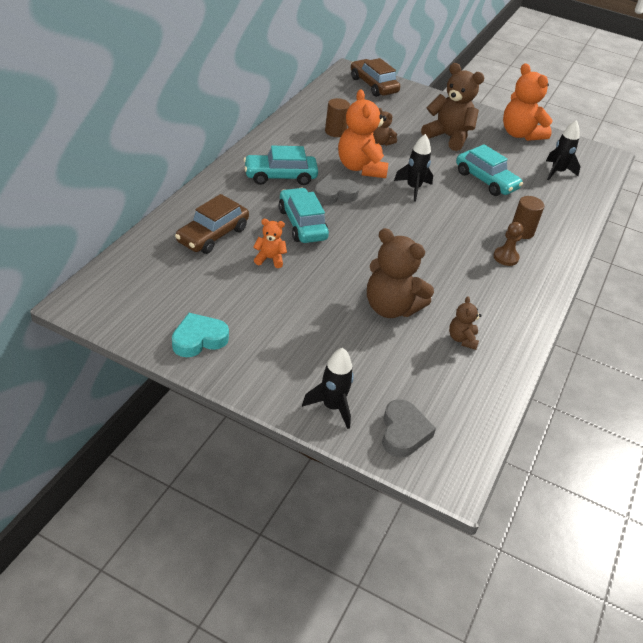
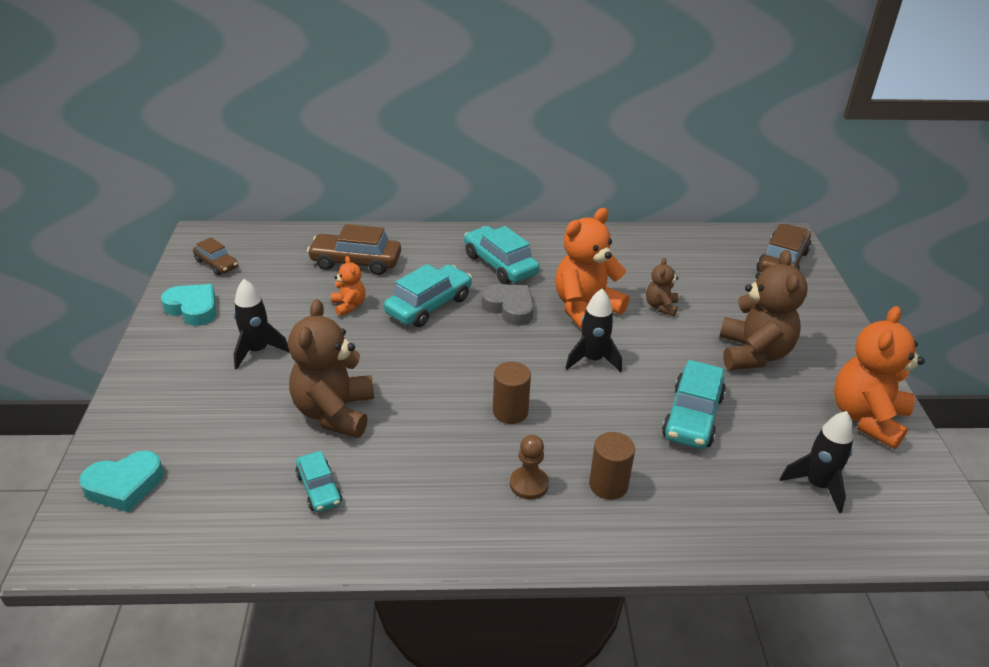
camera: 65 degrees right, 5 degrees down
black rocket [302,348,354,429] -> black rocket moved to [234,279,290,369]
brown cylinder [325,98,350,137] -> brown cylinder moved to [493,362,531,424]
grey heart [382,399,436,457] -> turquoise heart [79,451,164,512]
brown teddy bear [449,296,482,350] -> turquoise car [295,451,342,513]
none -> brown car [193,237,238,275]

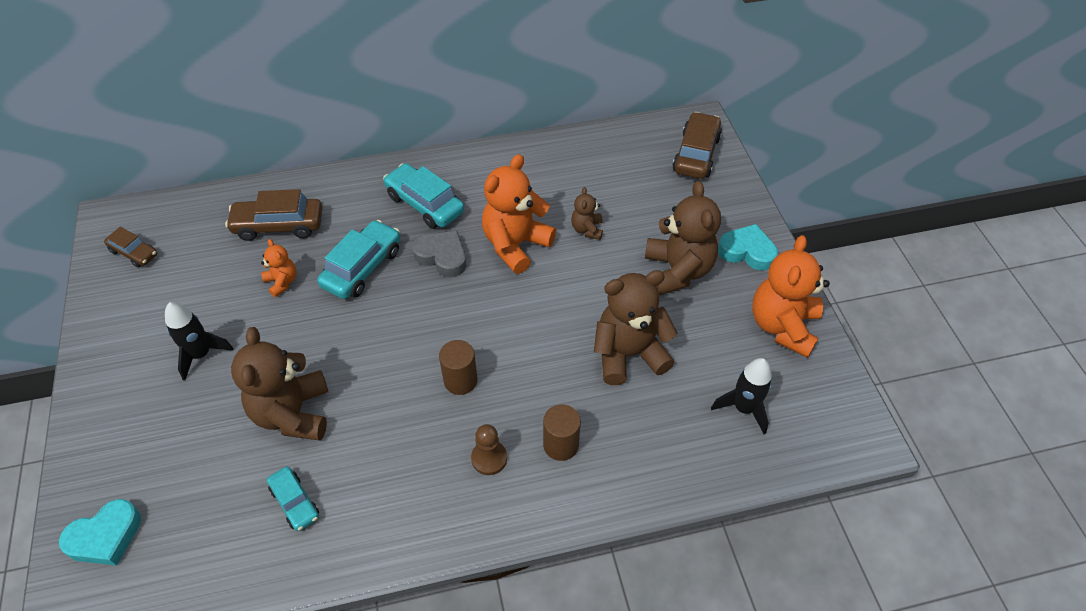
camera: 10 degrees left, 15 degrees up
turquoise heart [161,284,216,326] -> turquoise heart moved to [718,224,778,271]
black rocket [566,289,622,372] -> none
turquoise car [662,360,726,449] -> brown teddy bear [594,270,678,385]

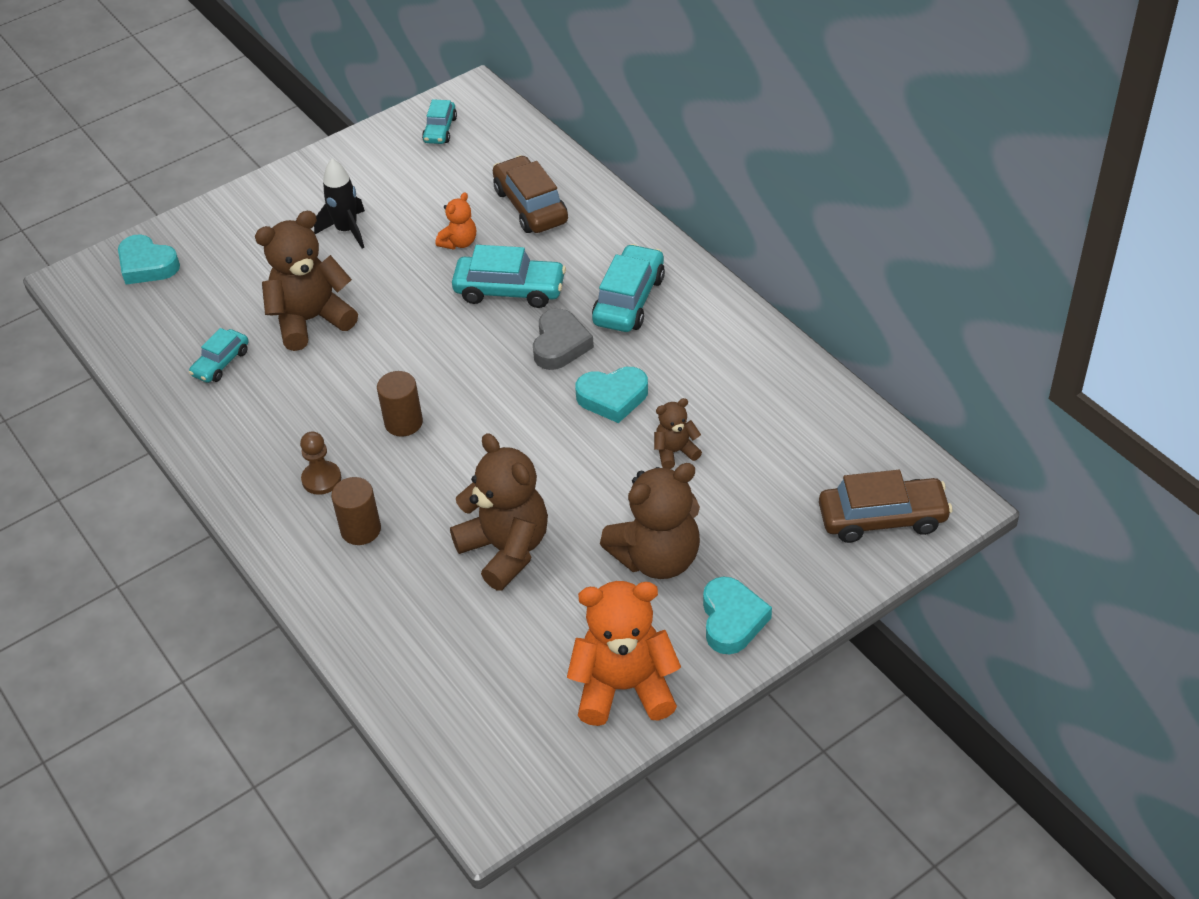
camera: 70 degrees right, 5 degrees down
brown car [104,227,157,268] -> turquoise car [422,99,457,144]
orange teddy bear [482,154,556,274] -> turquoise heart [575,367,648,423]
black rocket [711,358,772,434] -> none

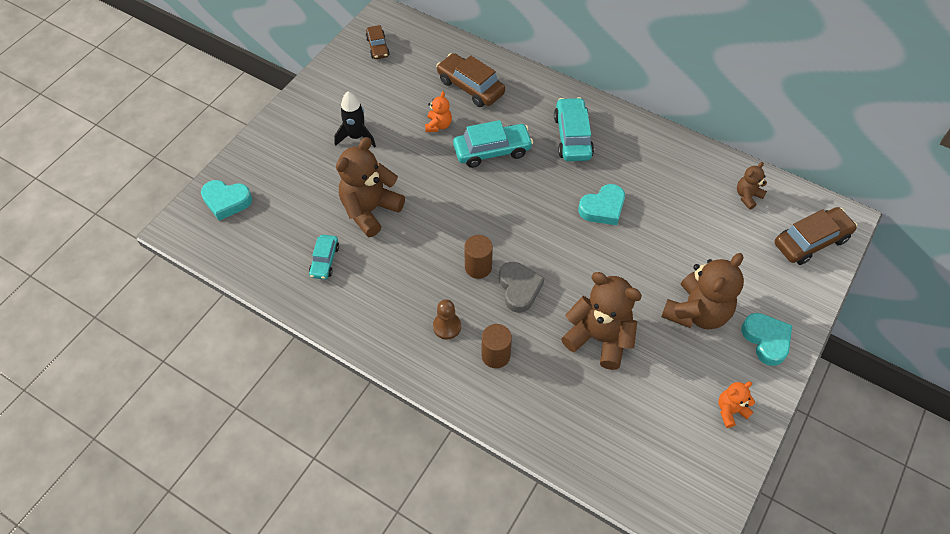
camera: 25 degrees left, 10 degrees up
turquoise car [422,99,457,144] -> brown car [366,25,390,59]
grey heart [533,309,594,370] -> grey heart moved to [499,262,544,313]
orange teddy bear [567,581,681,726] -> orange teddy bear [718,382,755,428], size x0.50
brown teddy bear [654,398,702,469] -> brown teddy bear moved to [737,162,767,210]

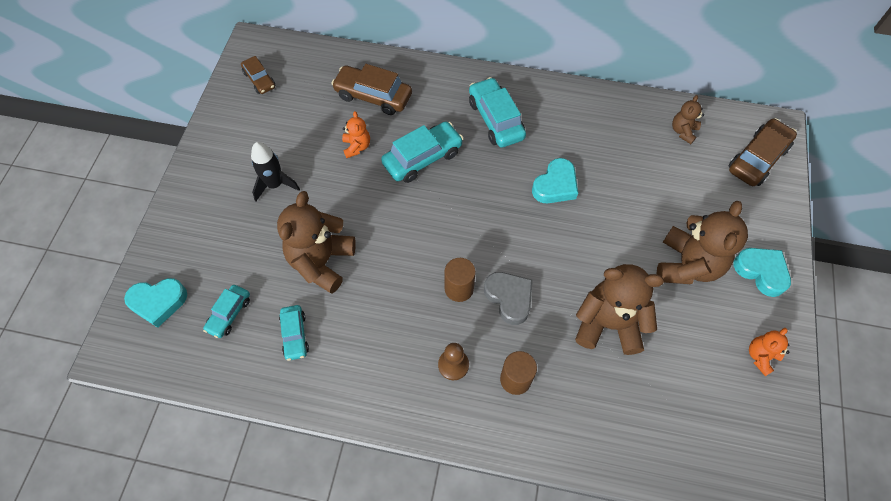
camera: 20 degrees left, 5 degrees up
none -> turquoise car [203,285,250,338]

